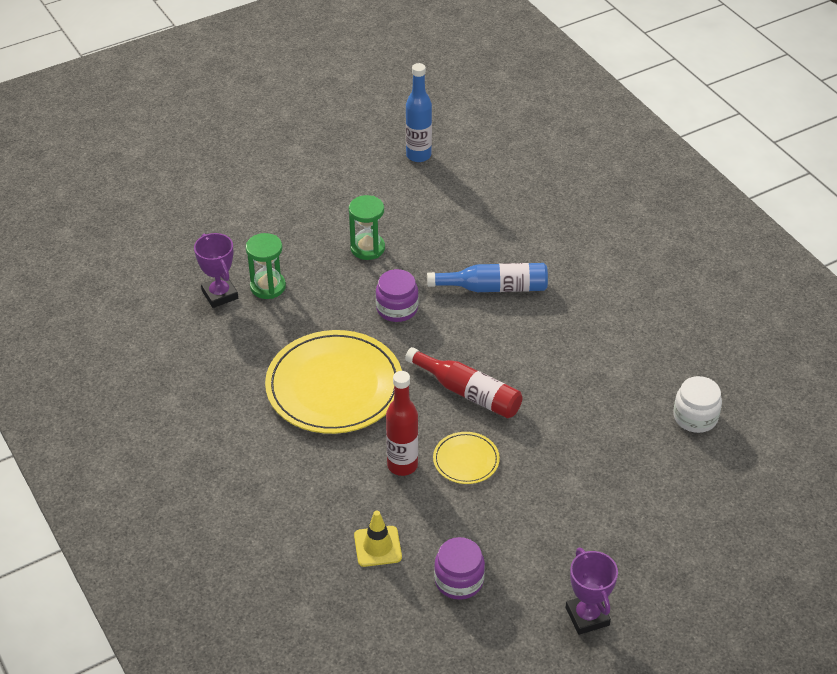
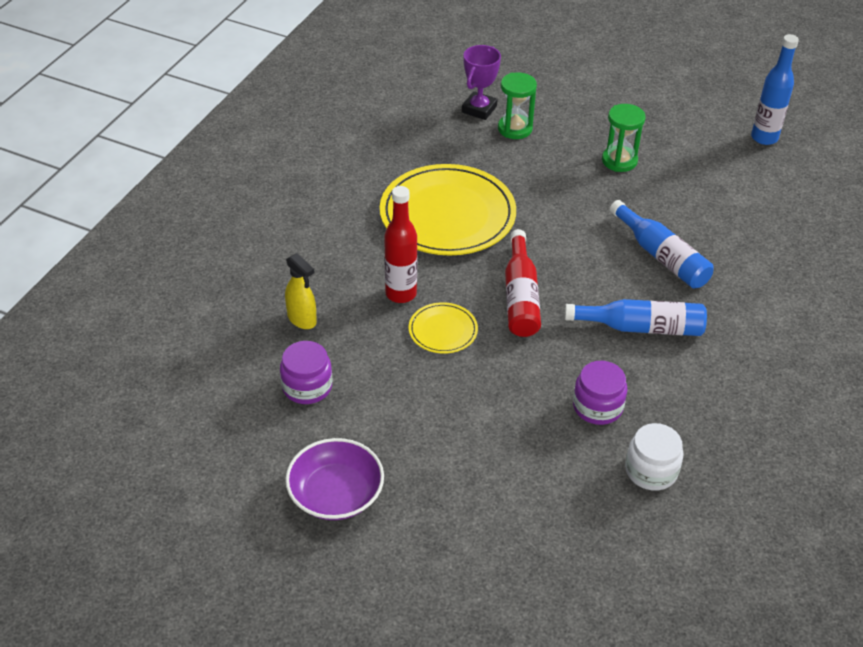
camera: 55 degrees right, 0 degrees up
yellow traffic cone [354,510,402,567] -> yellow spray bottle [285,253,317,329]
purple jar [376,269,418,322] -> purple jar moved to [573,361,627,425]
purple trophy [565,548,618,635] -> purple bowl [285,438,384,520]
none -> blue bottle [565,299,707,336]

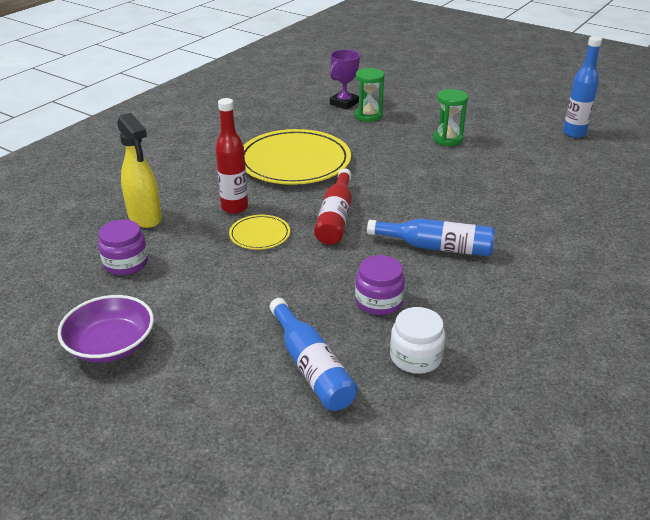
camera: 10 degrees right, 10 degrees down
yellow spray bottle [285,253,317,329] -> yellow spray bottle [117,113,162,228], size x1.52
blue bottle [610,200,713,288] -> blue bottle moved to [269,298,358,411]

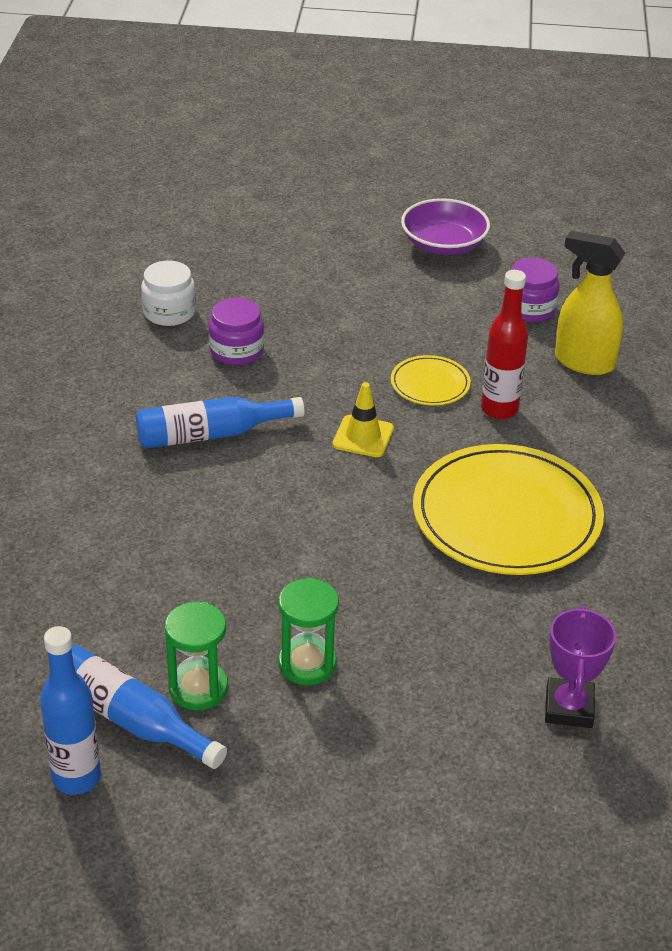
camera: 150 degrees right, 5 degrees up
blue bottle [269,298,358,411] -> blue bottle moved to [71,645,227,769]
red bottle [314,168,352,245] -> yellow traffic cone [332,382,394,457]
green hourglass [355,68,385,122] -> green hourglass moved to [165,602,228,710]

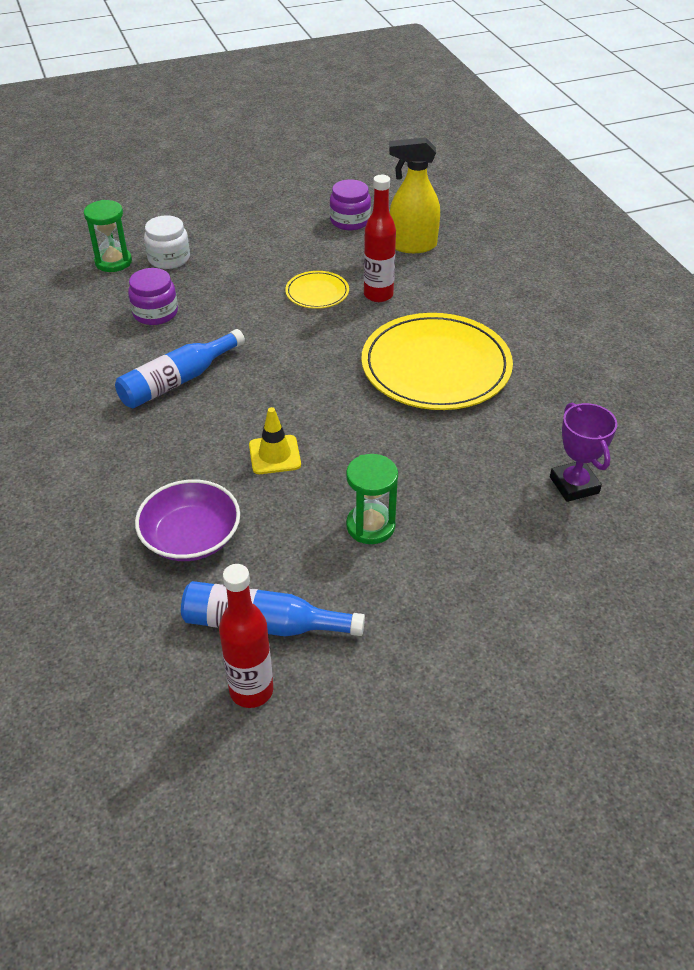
camera: 25 degrees left, 5 degrees up
blue bottle [40,626,101,795] -> red bottle [219,564,273,708]
white jar [141,261,196,326] -> white jar moved to [144,215,190,269]
green hourglass [165,602,228,710] -> green hourglass moved to [84,200,132,272]
yellow traffic cone [332,382,394,457] -> yellow traffic cone moved to [249,407,301,474]
purple bowl [401,198,490,255] -> purple bowl moved to [135,479,240,561]

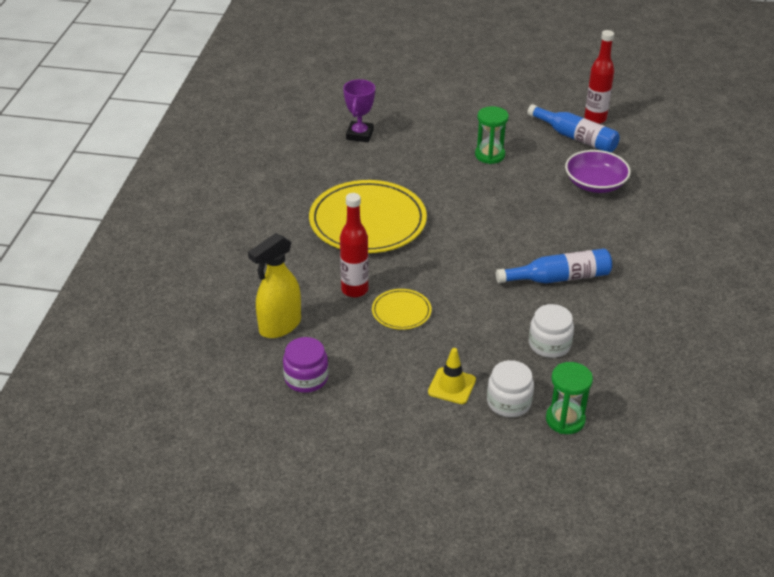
camera: 150 degrees left, 5 degrees down
purple jar [128,268,178,325] -> white jar [529,304,574,358]
yellow traffic cone [249,407,301,474] -> yellow traffic cone moved to [428,348,476,404]
yellow spray bottle [389,137,440,253] -> yellow spray bottle turned 105 degrees clockwise [248,233,301,338]

